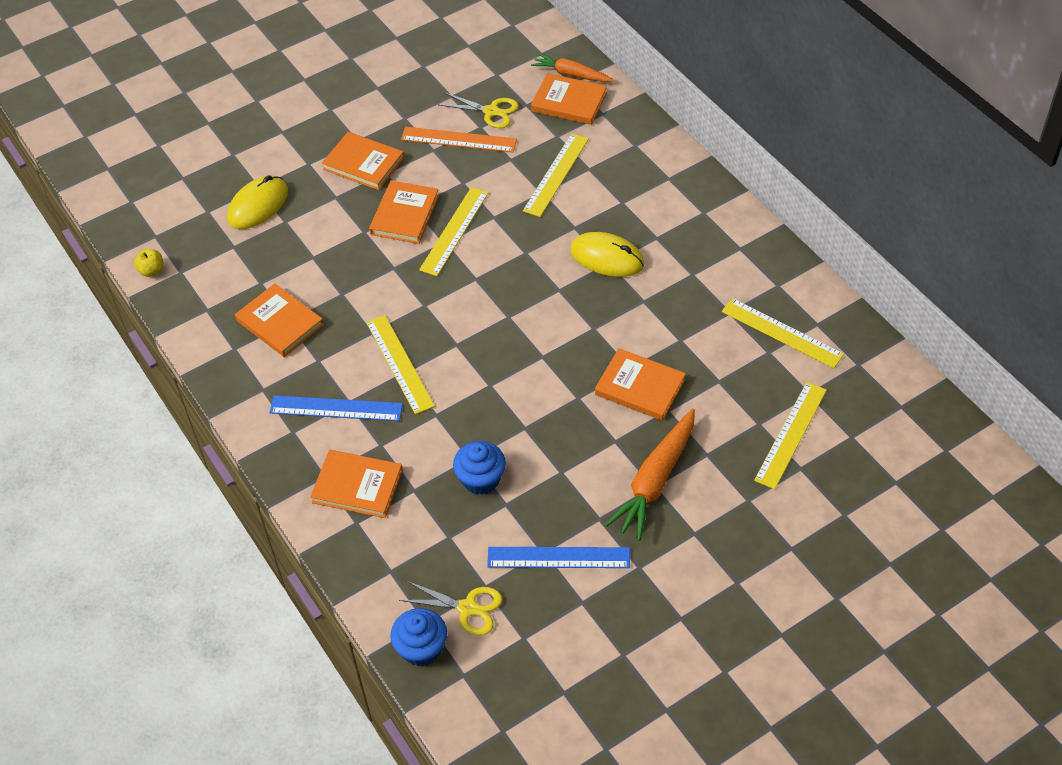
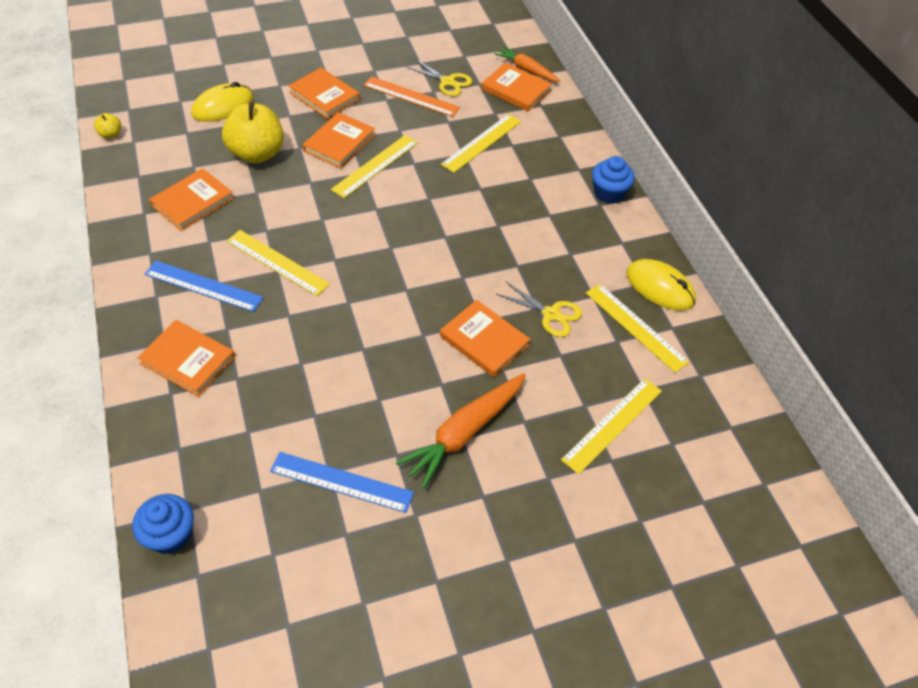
camera: 10 degrees right, 0 degrees up
orange book [235,283,324,357] -> orange book turned 75 degrees clockwise [149,168,234,231]
yellow ruler [366,315,435,414] -> yellow ruler turned 45 degrees counterclockwise [227,230,330,296]
yellow scissors [399,581,503,636] -> yellow scissors moved to [497,281,582,337]
blue cupcake [453,441,506,495] -> blue cupcake moved to [592,156,635,204]
yellow mouse [570,232,645,277] -> yellow mouse moved to [627,259,696,311]
none -> yellow apple [222,102,284,164]

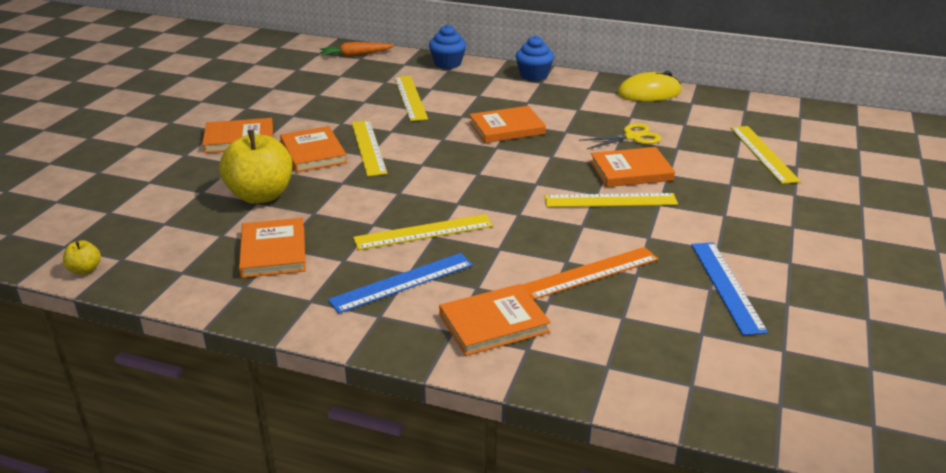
camera: 50 degrees left, 20 degrees down
blue cupcake [132,494,194,554] -> blue cupcake moved to [429,24,466,69]
yellow mouse [191,82,254,122] -> none
blue ruler [270,452,414,513] -> blue ruler turned 60 degrees counterclockwise [691,242,768,335]
orange ruler [363,76,460,117] -> orange ruler moved to [522,247,659,300]
orange carrot [396,373,526,488] -> none
yellow scissors [406,59,472,96] -> none
orange book [482,63,552,112] -> orange book moved to [469,106,546,143]
yellow ruler [586,284,689,373] -> yellow ruler moved to [544,193,678,207]

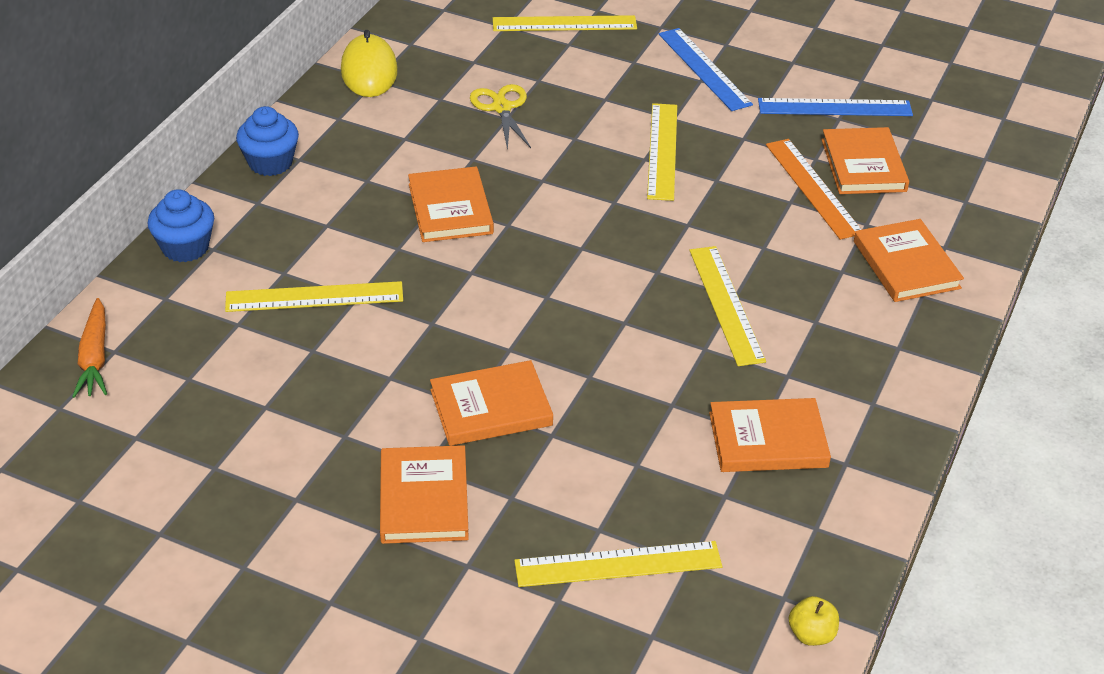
camera: 85 degrees left, 10 degrees up
yellow apple [219,130,292,204] -> none
blue ruler [328,253,473,313] -> blue ruler moved to [659,28,753,111]
yellow ruler [352,120,388,176] -> yellow ruler moved to [514,541,722,587]
orange book [590,147,675,187] -> orange book moved to [821,127,909,194]

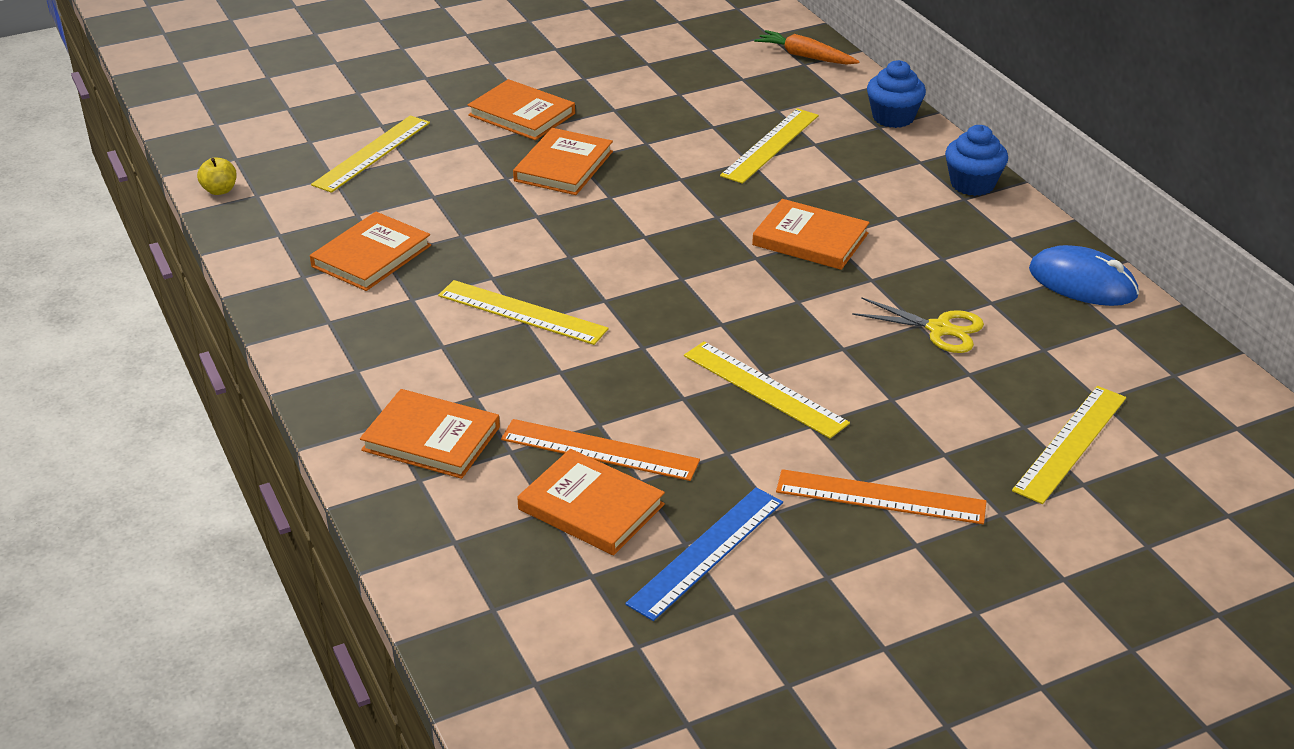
camera: 130 degrees right, 5 degrees down
yellow mouse [341,30,398,97] -> blue mouse [1029,245,1139,306]
blue ruler [659,28,753,111] -> orange ruler [776,469,986,524]

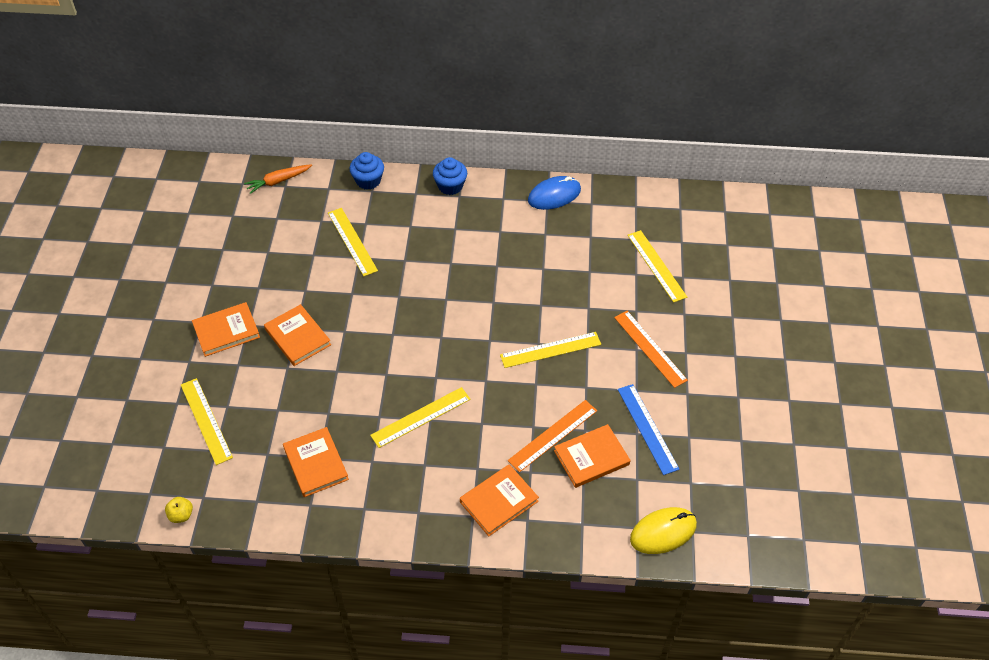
camera: 60 degrees left, 15 degrees up
orange book [752,199,870,270] -> none
orange ruler [776,469,986,524] -> orange ruler turned 75 degrees counterclockwise [614,311,688,388]
yellow scissors [852,297,984,353] -> none
none -> yellow mouse [630,507,697,554]

